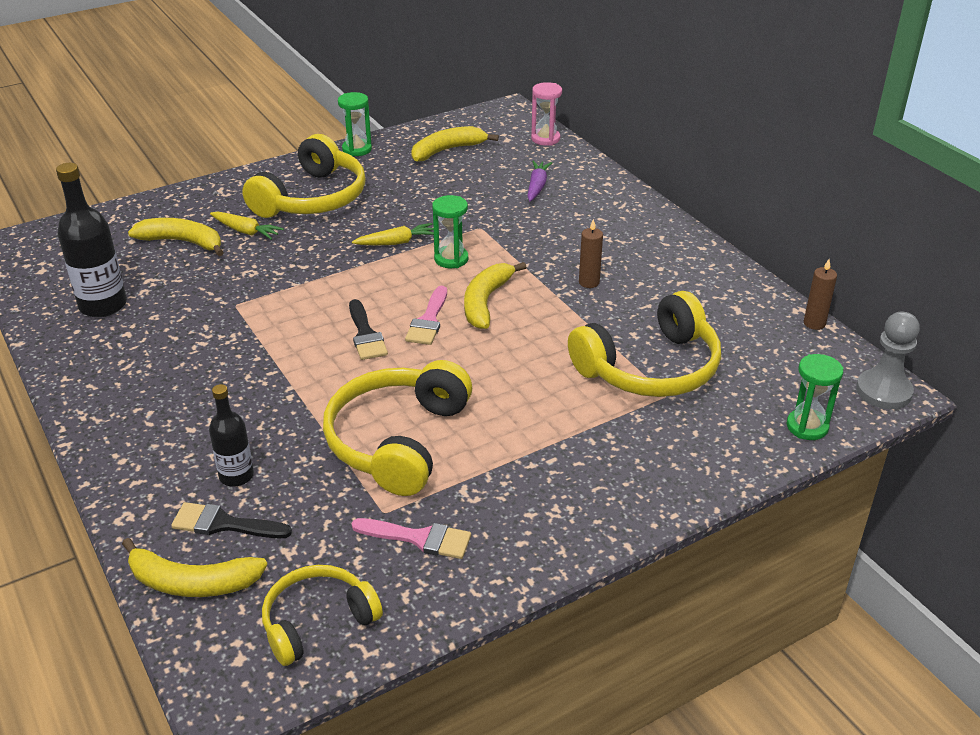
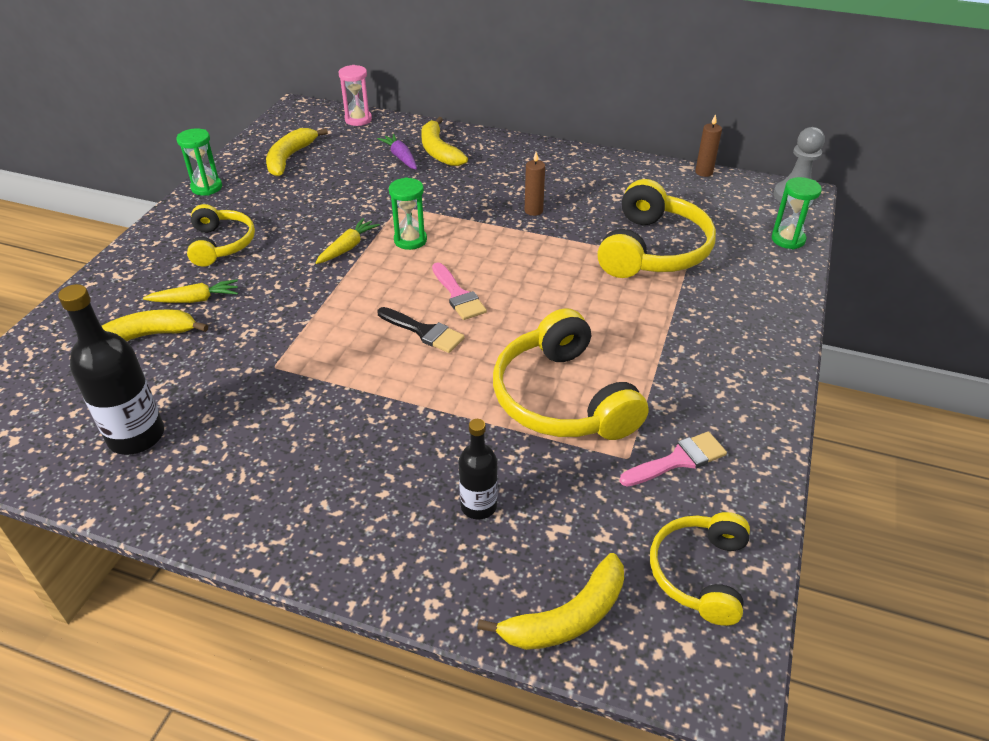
camera: 40 degrees left, 5 degrees up
black brush [171,502,292,539] -> none
yellow headphones [242,134,366,218] -> yellow headphones [187,204,255,267], size x0.62
yellow banana [464,262,526,329] -> yellow banana moved to [421,117,468,166]

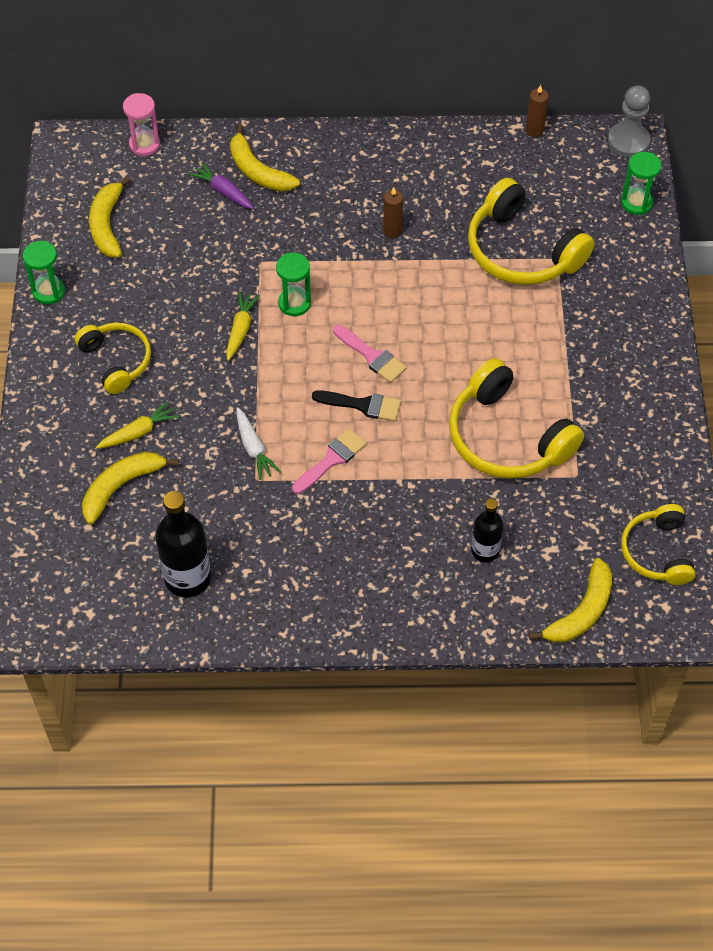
camera: 20 degrees left, 15 degrees up
yellow headphones [597,179,716,278] -> yellow headphones turned 135 degrees clockwise [468,178,594,285]
pink brush [620,431,727,487] -> pink brush moved to [292,428,367,494]
none -> white carrot [236,407,281,480]

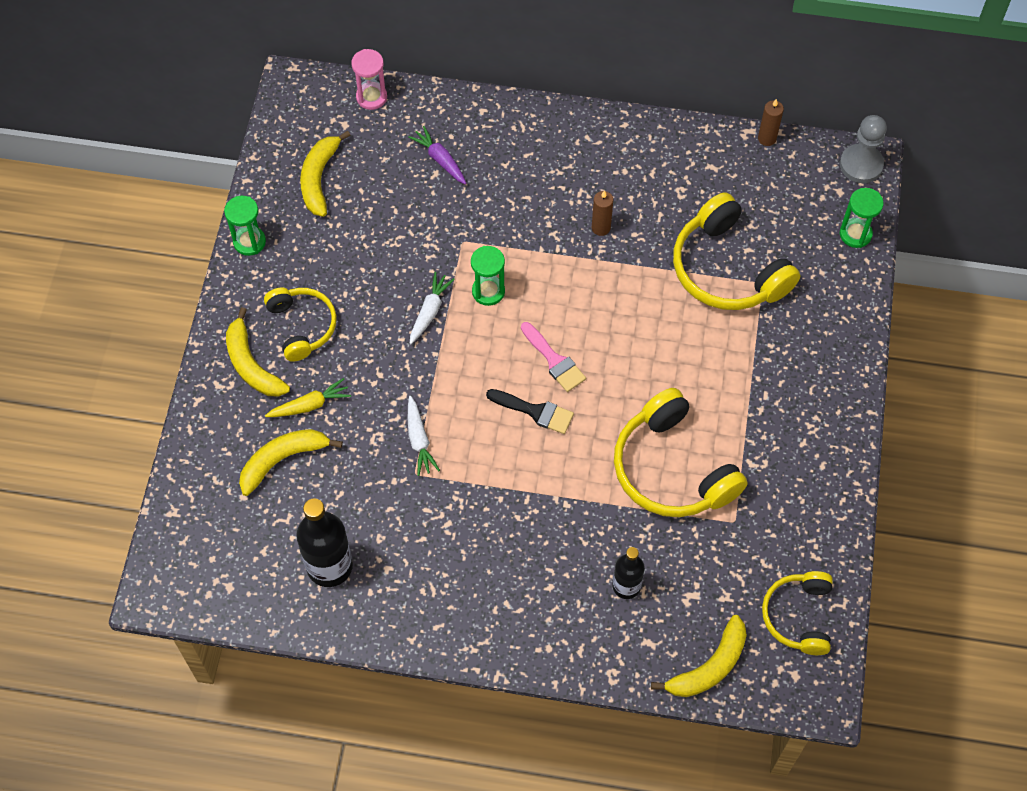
camera: 10 degrees right, 5 degrees up
yellow carrot [226,292,260,361] -> white carrot [410,272,455,344]
yellow banana [230,124,300,192] -> yellow banana moved to [226,307,290,397]
pink brush [292,428,367,494] -> none

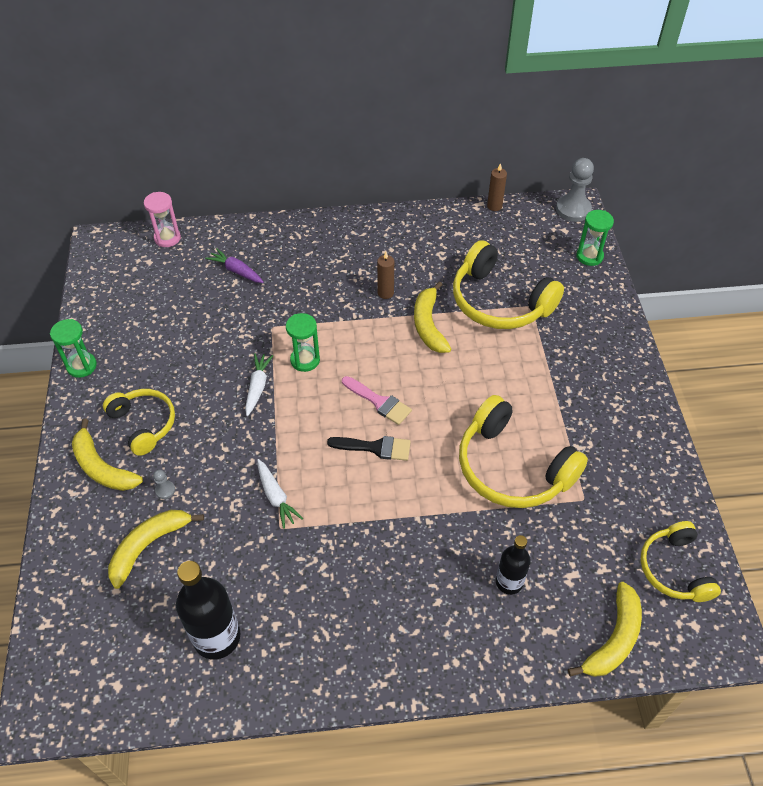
camera: 15 degrees left, 10 degrees down
yellow carrot [265,378,351,417] -> grey pawn [153,470,175,499]
yellow banana [300,130,350,217] -> yellow banana moved to [414,281,451,353]

